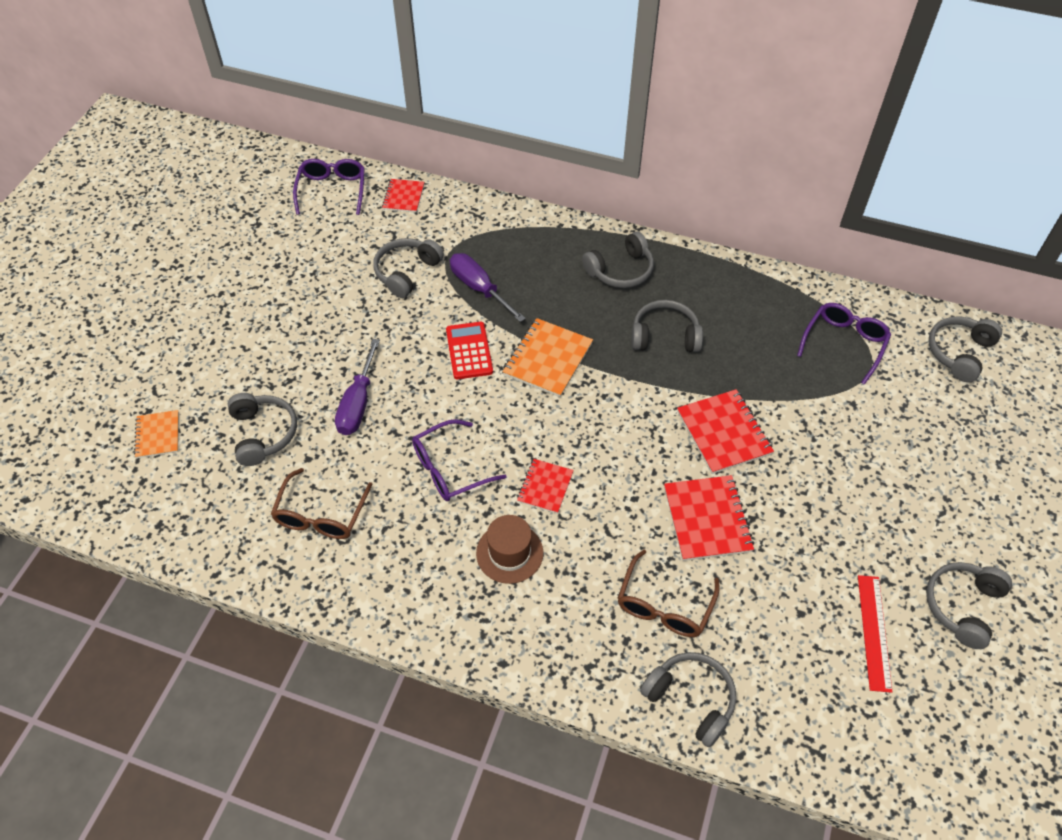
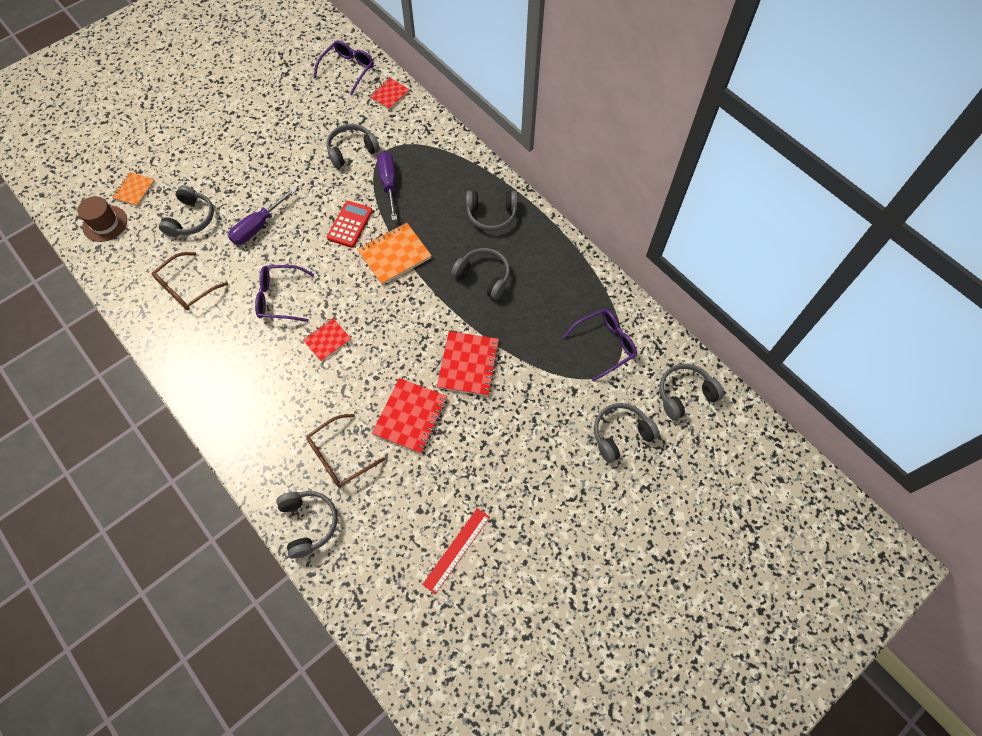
camera: 30 degrees right, 10 degrees up
brown hat [476,515,543,584] -> brown hat moved to [78,196,127,242]
grey headphones [926,562,1012,649] -> grey headphones moved to [594,403,660,463]

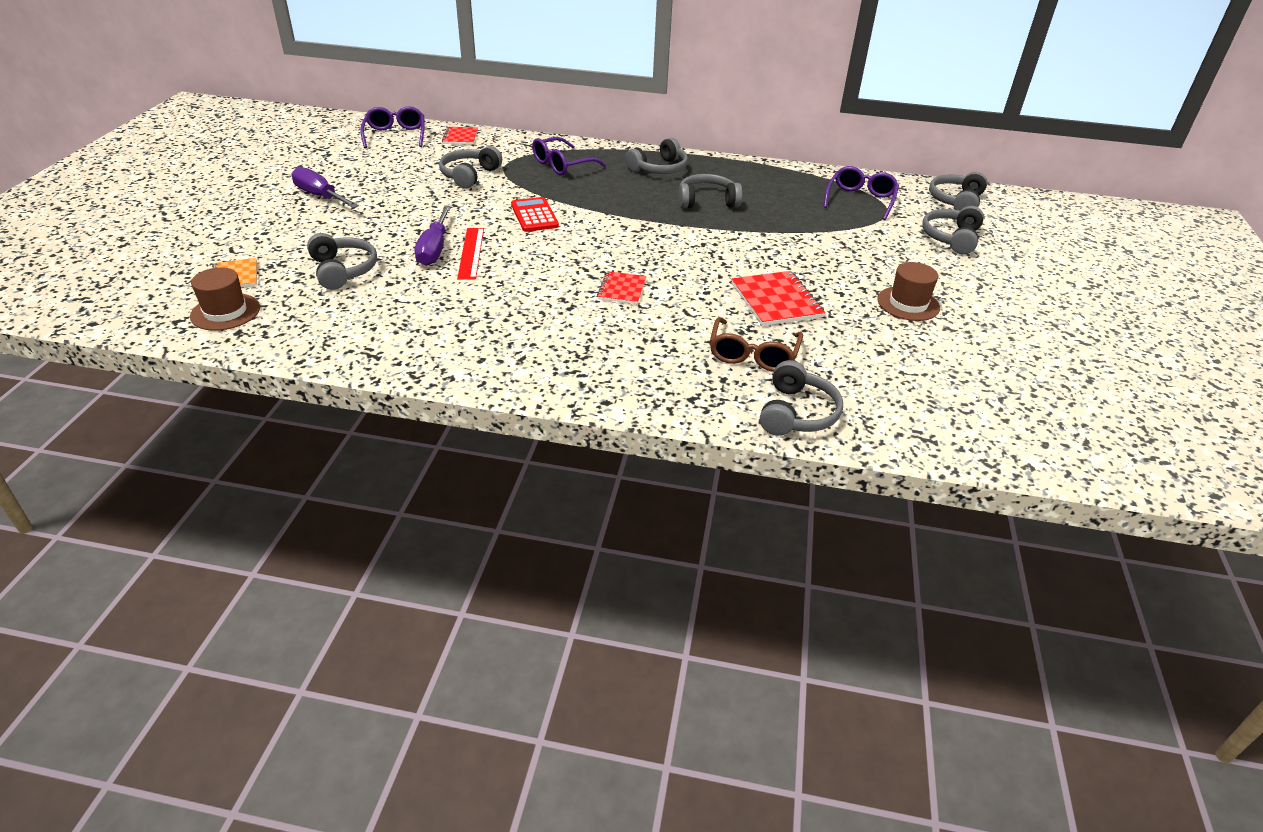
camera: 40 degrees left, 25 degrees down
brown glasses [152,252,228,311] -> none
purple glasses [255,265,314,322] -> purple glasses moved to [532,137,606,175]
grey headphones [276,491,338,559] -> grey headphones turned 75 degrees clockwise [760,360,843,436]
orange notebook [357,223,432,285] -> none
purple screwdriver [377,151,397,220] -> purple screwdriver moved to [291,167,359,208]
red ruler [422,508,490,594] -> red ruler moved to [457,228,484,280]
red notebook [437,331,500,396] -> none
none -> brown hat [877,262,940,321]

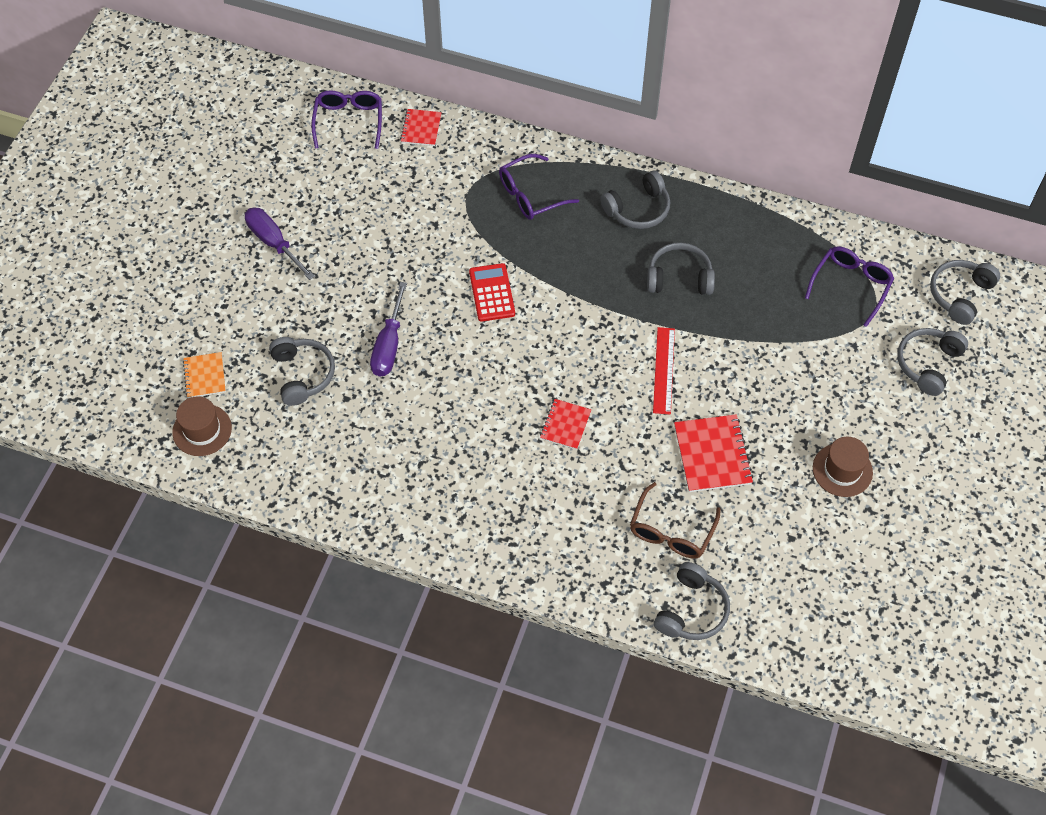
camera: 10 degrees right, 20 degrees up
grey headphones [439,146,502,189] -> none
red ruler [457,228,484,280] -> red ruler moved to [653,327,675,415]

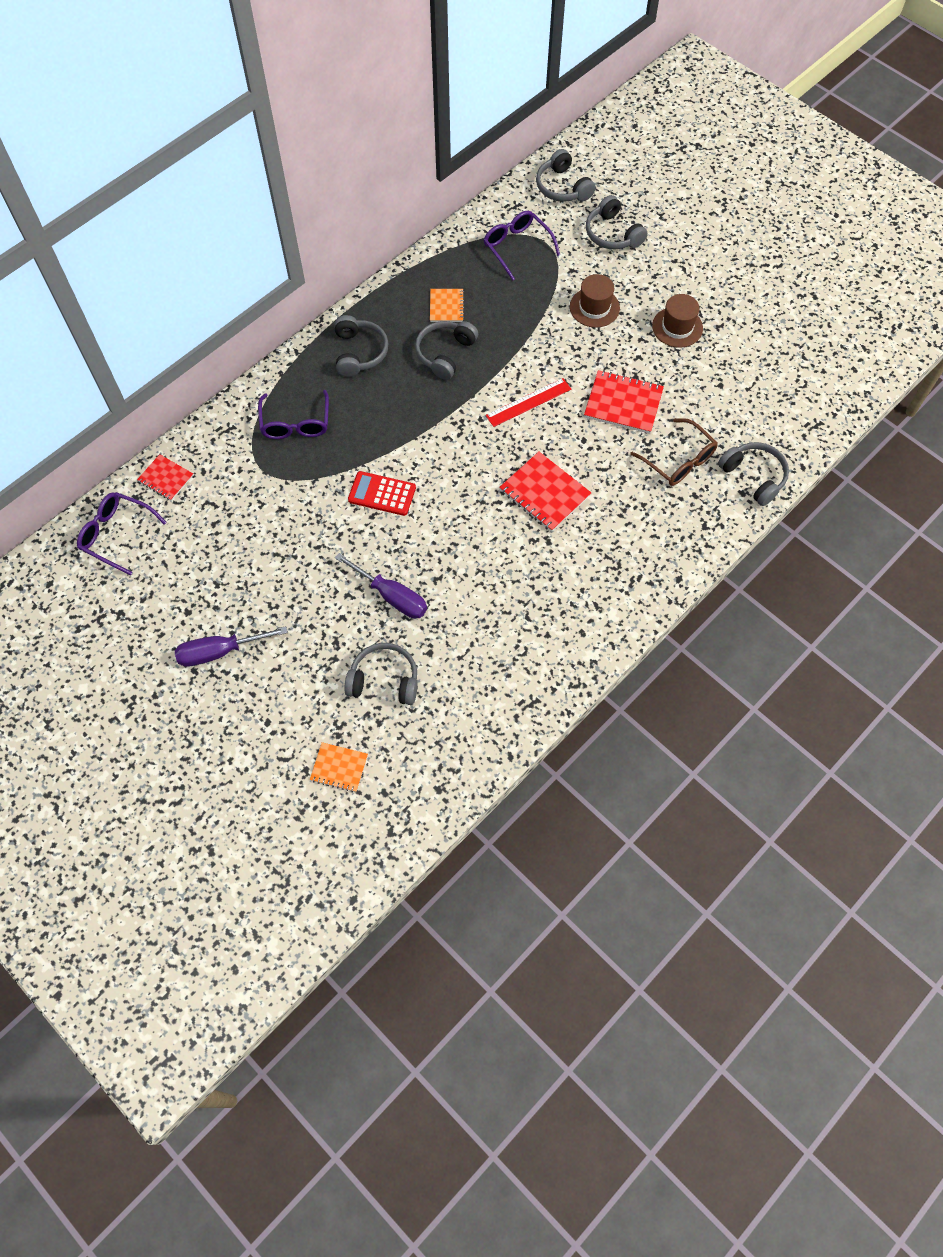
camera: 65 degrees left, 5 degrees up
brown hat [172,396,232,456] -> brown hat moved to [570,274,620,328]
red notebook [540,399,591,450] -> red notebook [499,451,591,532], size x1.63
red ruler [653,327,675,415] -> red ruler turned 60 degrees counterclockwise [485,378,571,427]
none -> orange notebook [430,289,465,322]

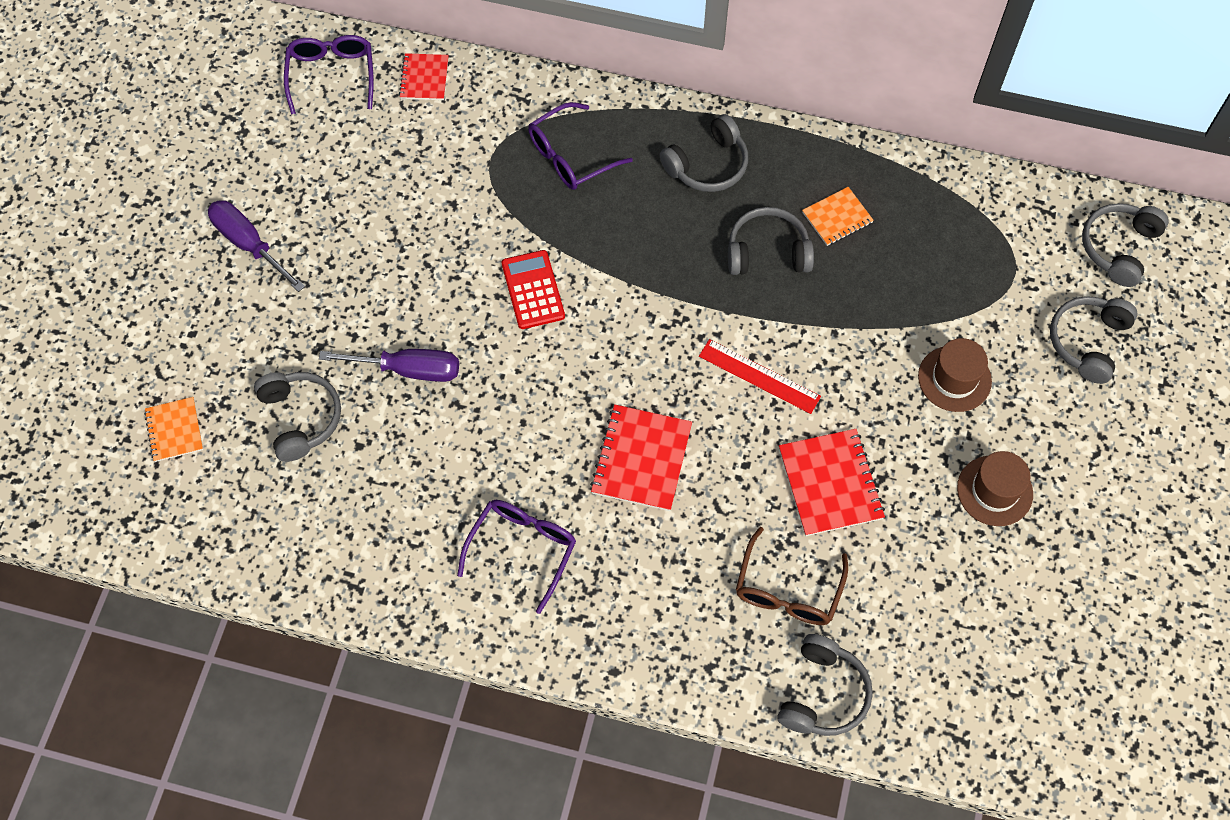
camera: 60 degrees right, 0 degrees up
purple screwdriver [335,553,427,619] -> purple screwdriver turned 90 degrees counterclockwise [319,349,459,382]
purple glasses [484,211,560,281] -> purple glasses moved to [457,500,576,614]

